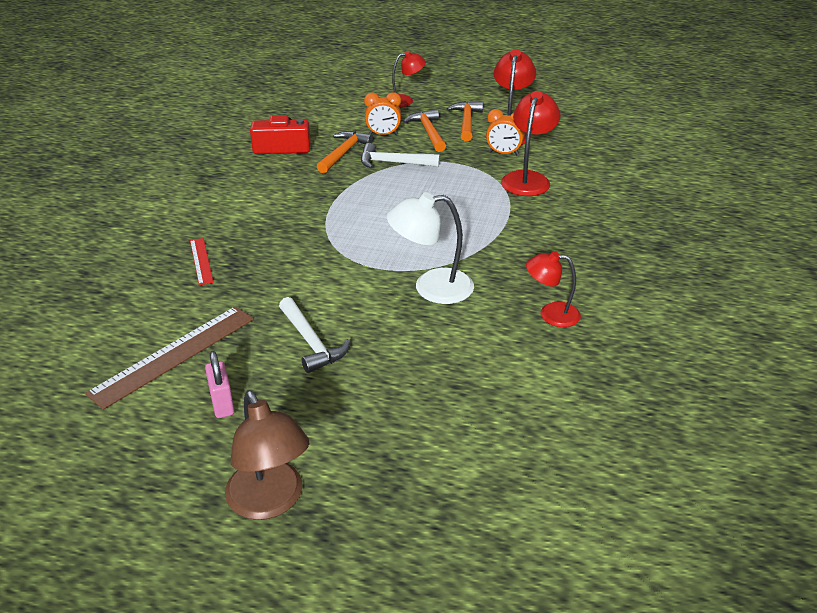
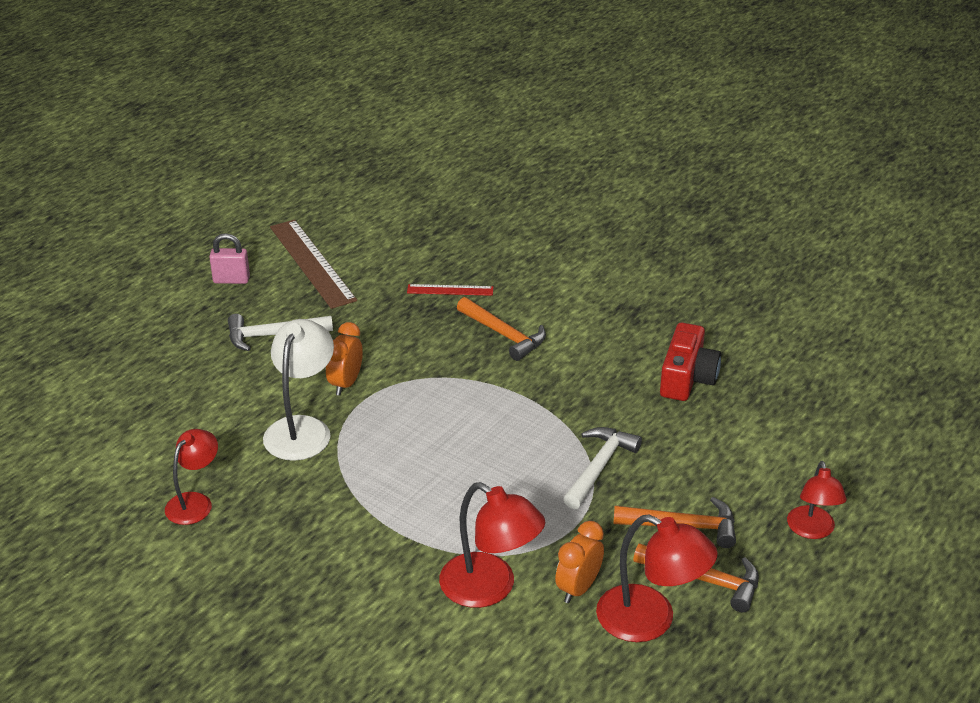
camera: 110 degrees right, 0 degrees up
brown lamp [225,390,309,520] -> none
orange hammer [317,131,373,173] -> orange hammer moved to [457,297,546,361]
orange clock [364,92,401,135] -> orange clock moved to [326,322,363,395]

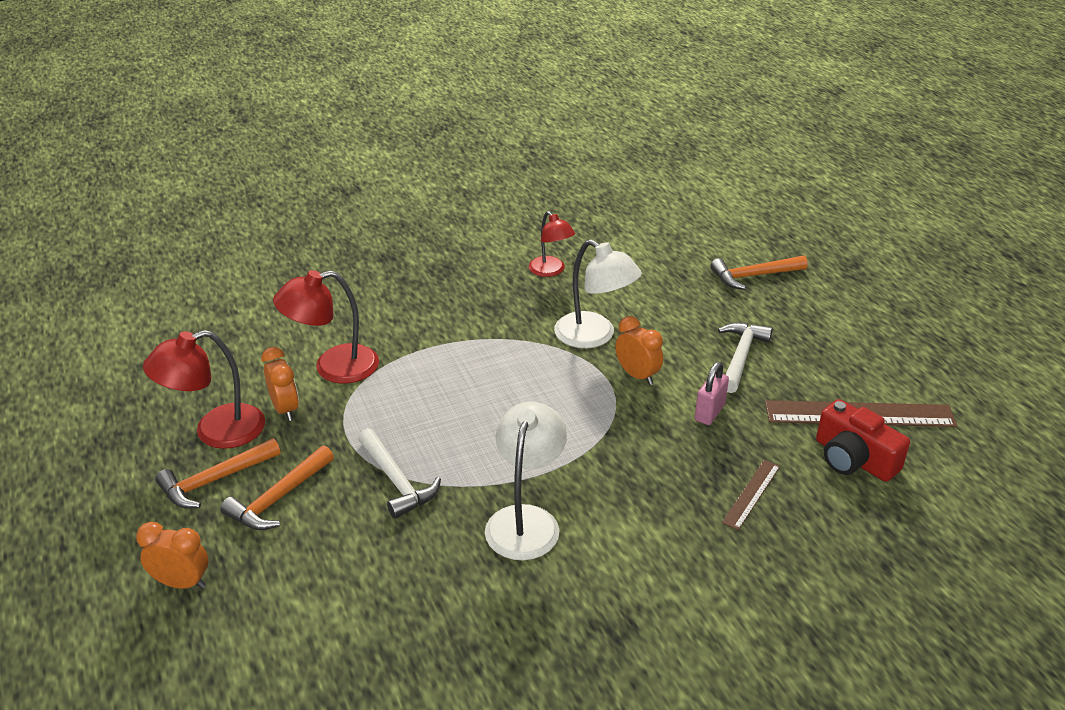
camera: 120 degrees right, 0 degrees up
pink padlock [209,233,250,284] -> pink padlock moved to [695,362,729,425]
red ruler [407,284,493,296] -> brown ruler [722,460,780,530]
orange hammer [457,297,546,361] -> orange hammer moved to [711,255,808,290]
red camera [660,322,721,401] -> red camera moved to [816,399,910,482]
red lamp [787,461,847,539] -> orange clock [136,522,209,589]
none -> white lamp [485,401,567,560]

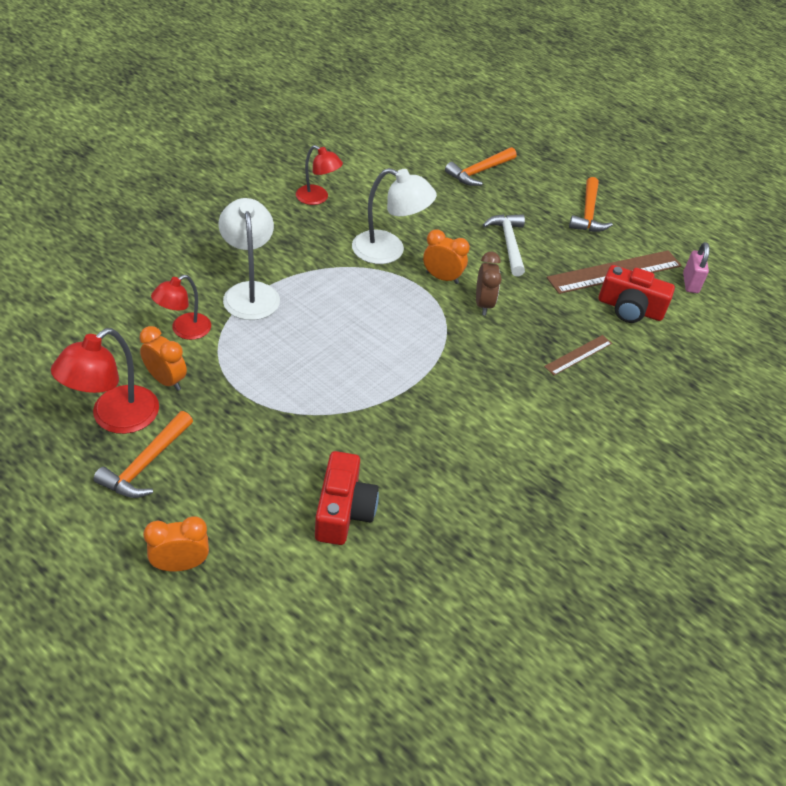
camera: 30 degrees left, 10 degrees up
orange hammer [220,445,334,530] -> orange hammer moved to [569,177,613,232]
red lamp [273,270,379,384] -> red lamp [151,275,211,340], size x0.66
white hammer [358,428,441,519] -> none
white lamp [485,401,567,560] -> white lamp moved to [219,198,280,320]
pink padlock [695,362,729,425] -> pink padlock moved to [683,242,710,293]
brown ruler [722,460,780,530] -> brown ruler turned 45 degrees clockwise [544,335,612,375]
none -> red camera [315,451,379,545]
none -> brown clock [476,252,502,315]

